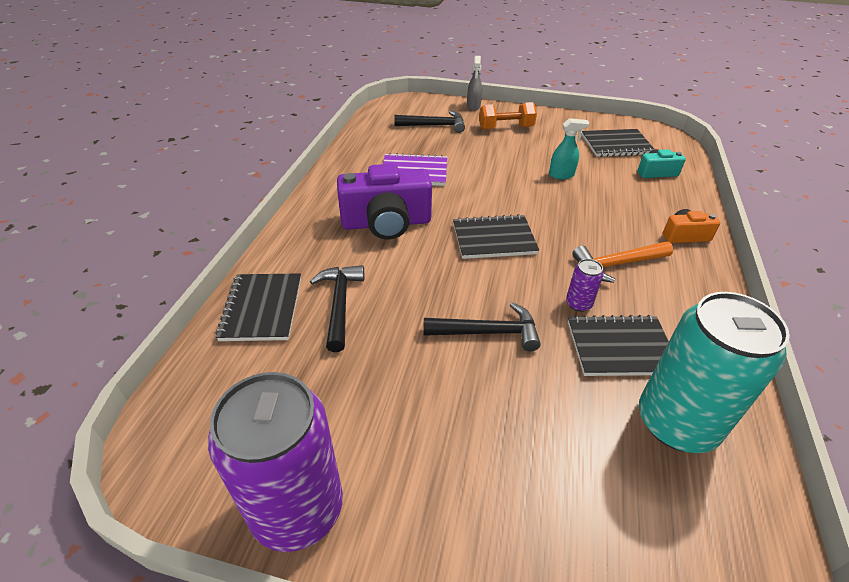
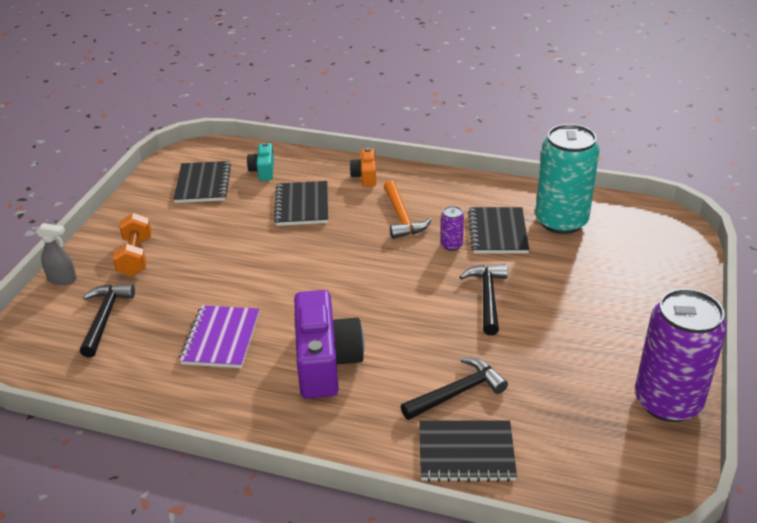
camera: 85 degrees left, 5 degrees down
black hammer [310,265,364,352] -> black hammer turned 150 degrees clockwise [401,357,508,420]
black notebook [453,214,539,259] -> black notebook moved to [274,181,328,226]
turquoise spray bottle [549,118,589,179] -> none

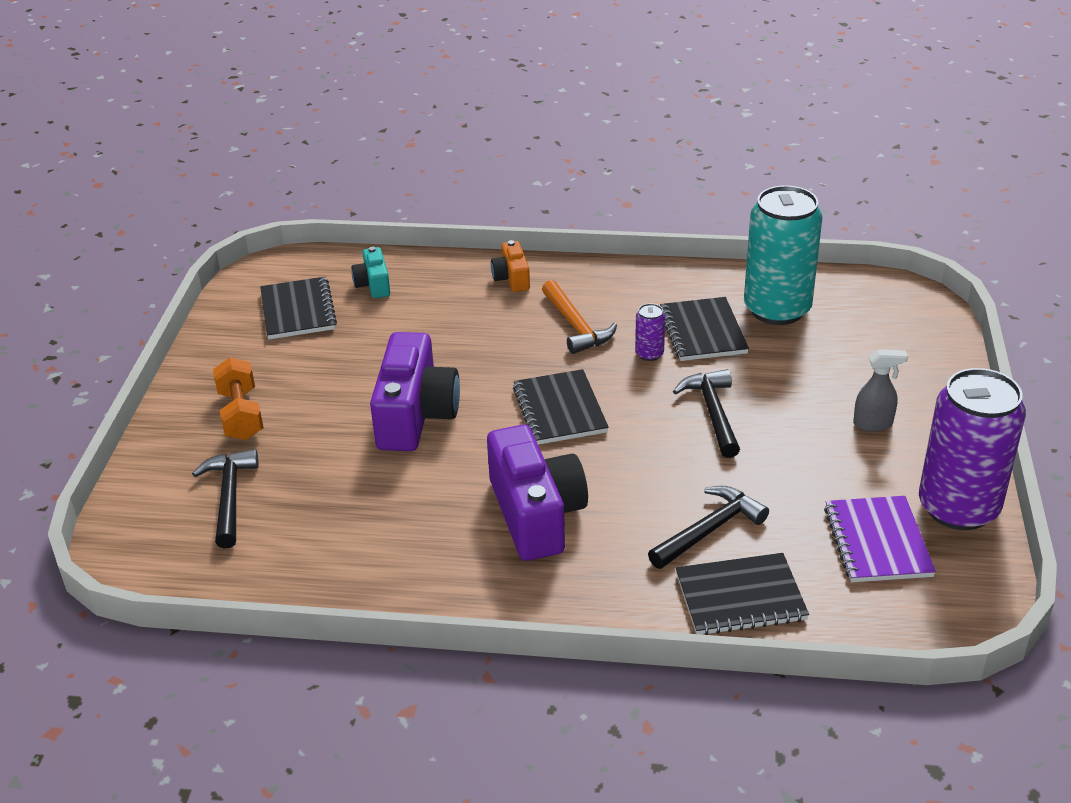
camera: 10 degrees left, 0 degrees up
grey spray bottle [36,223,77,285] -> grey spray bottle moved to [853,349,908,432]
purple notebook [180,305,259,368] -> purple notebook moved to [824,496,936,582]
black notebook [274,181,328,226] -> black notebook moved to [513,369,609,445]
none -> purple camera [370,332,460,451]

